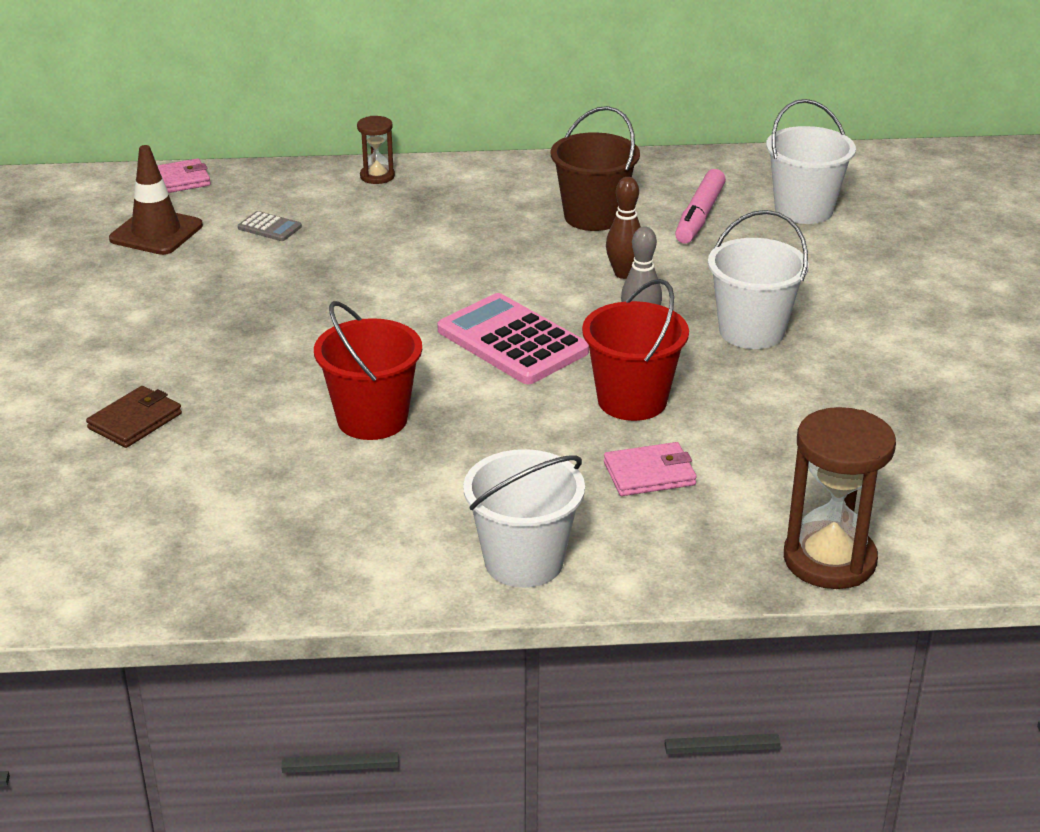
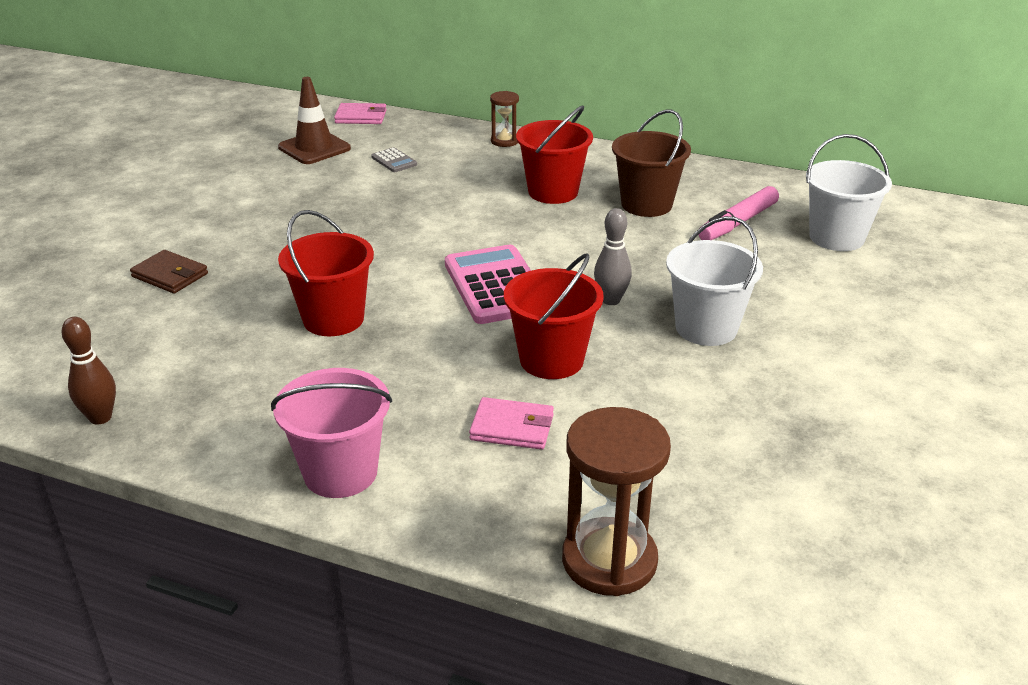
camera: 25 degrees right, 0 degrees up
brown wallet [86,386,182,448] -> brown wallet turned 60 degrees clockwise [130,250,208,294]
white bucket [463,449,585,588] -> pink bucket [271,368,392,498]
brown bowling pin [606,177,641,279] -> brown bowling pin moved to [61,317,116,425]
none -> red bucket [516,106,593,204]

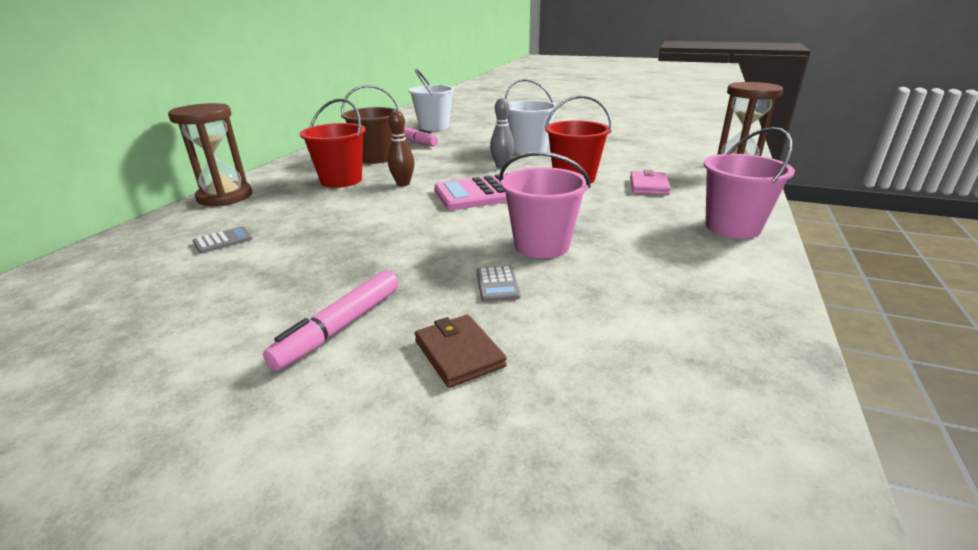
camera: 90 degrees left, 5 degrees down
brown bowling pin [61,317,116,425] -> brown bowling pin moved to [388,110,415,186]
brown wallet [130,250,208,294] -> brown wallet turned 60 degrees counterclockwise [415,315,507,388]
brown traffic cone [278,77,351,164] -> none
red bucket [278,210,374,336] -> pink bucket [500,152,591,258]
pink wallet [334,103,387,124] -> none
brown hourglass [490,91,519,147] -> brown hourglass [168,103,252,206], size x1.90
none -> pink marker [263,270,399,371]
none -> grey calculator [477,266,521,302]

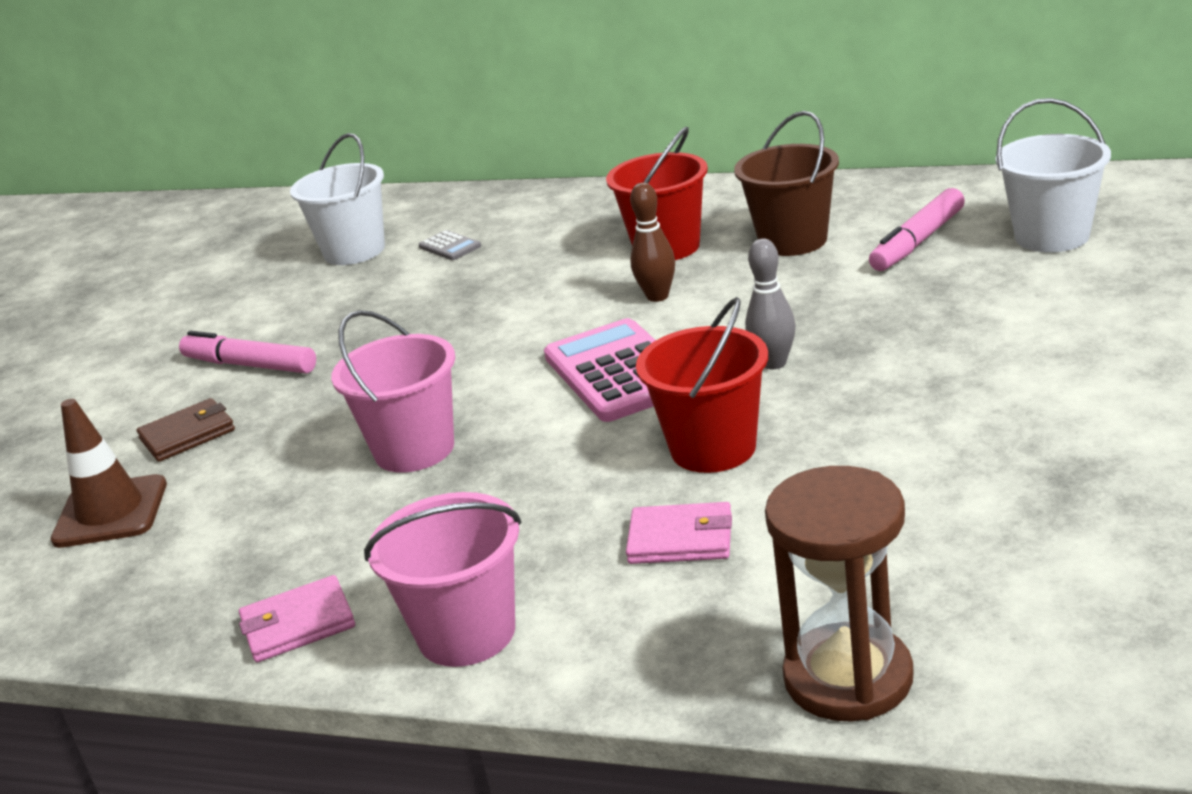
camera: 90 degrees right, 0 degrees up
brown hourglass [168,103,252,206] -> none
grey calculator [477,266,521,302] -> none
white bucket [505,79,557,154] -> white bucket moved to [290,133,385,265]
none -> brown traffic cone [50,399,167,548]
none -> pink wallet [239,575,355,662]

